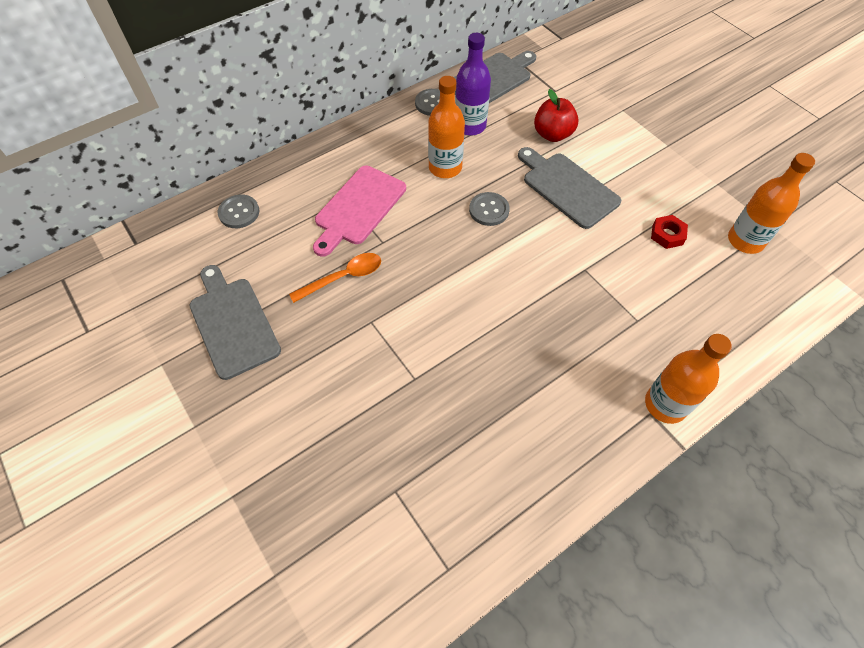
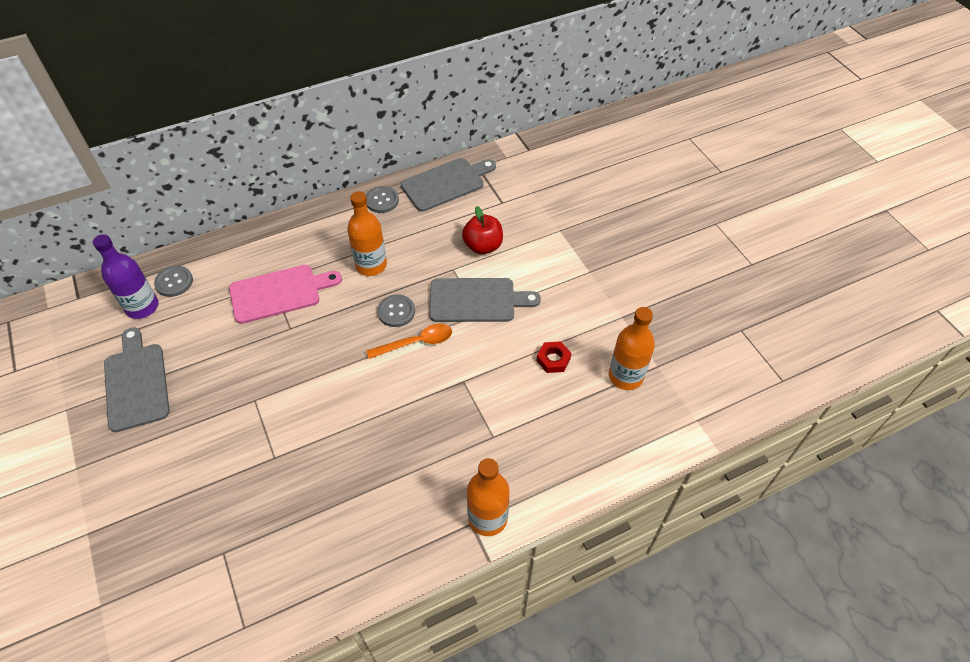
camera: 10 degrees right, 5 degrees down
orange spoon [289,253,381,303] -> orange spoon moved to [366,324,452,359]
pink cutting board [313,166,406,257] -> pink cutting board turned 150 degrees counterclockwise [229,265,342,324]
purple bottle [455,33,491,136] -> purple bottle moved to [93,234,158,319]
grey cutting board [518,147,621,229] -> grey cutting board turned 120 degrees clockwise [429,278,541,322]

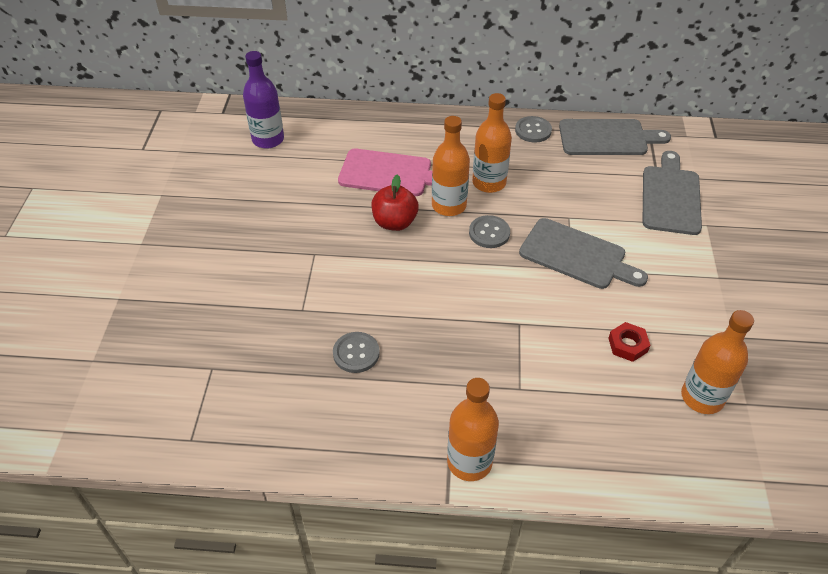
camera: 30 degrees right, 5 degrees down
grey cutting board [104,327,170,432] -> grey cutting board moved to [643,151,702,235]
grey button [154,266,193,297] -> grey button moved to [333,332,380,373]
orange spoon [366,324,452,359] -> none
red apple [462,206,503,254] -> red apple moved to [372,174,419,231]
none -> orange bottle [432,116,470,216]

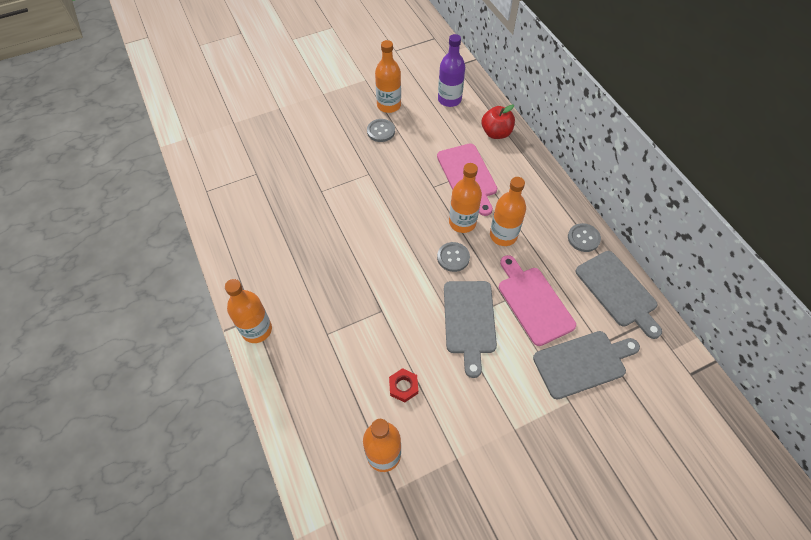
camera: 60 degrees right, 10 degrees up
grey button [333,332,380,373] -> grey button moved to [367,119,395,142]
red apple [372,174,419,231] -> red apple moved to [482,105,515,139]
none -> orange bottle [375,40,401,113]
none -> pink cutting board [499,255,576,346]

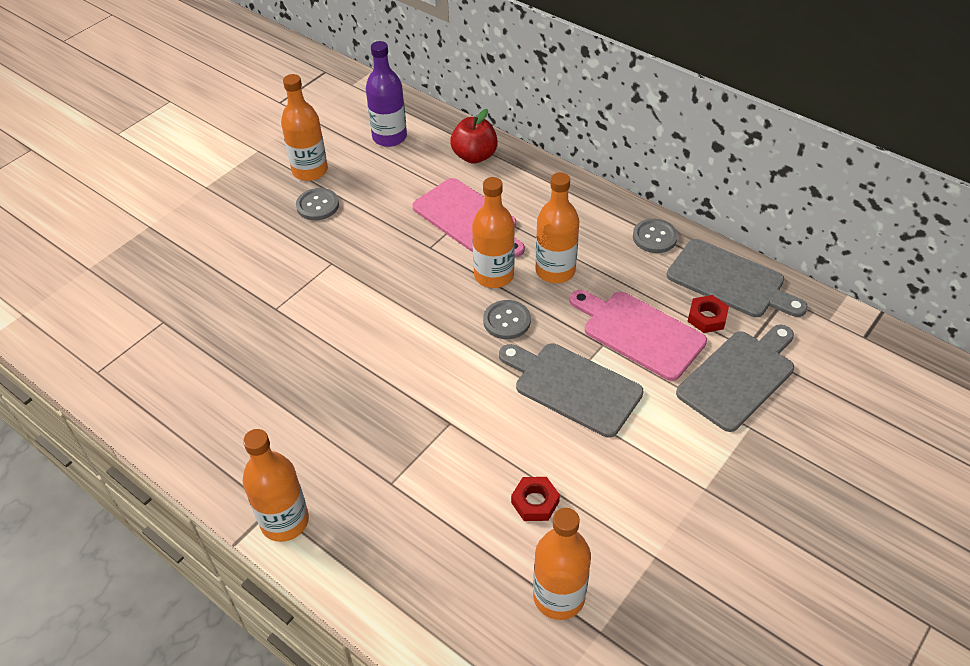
camera: 25 degrees left, 10 degrees down
grey cutting board [444,281,497,378] -> grey cutting board turned 150 degrees clockwise [499,343,644,438]
none -> red nut [687,295,729,333]

